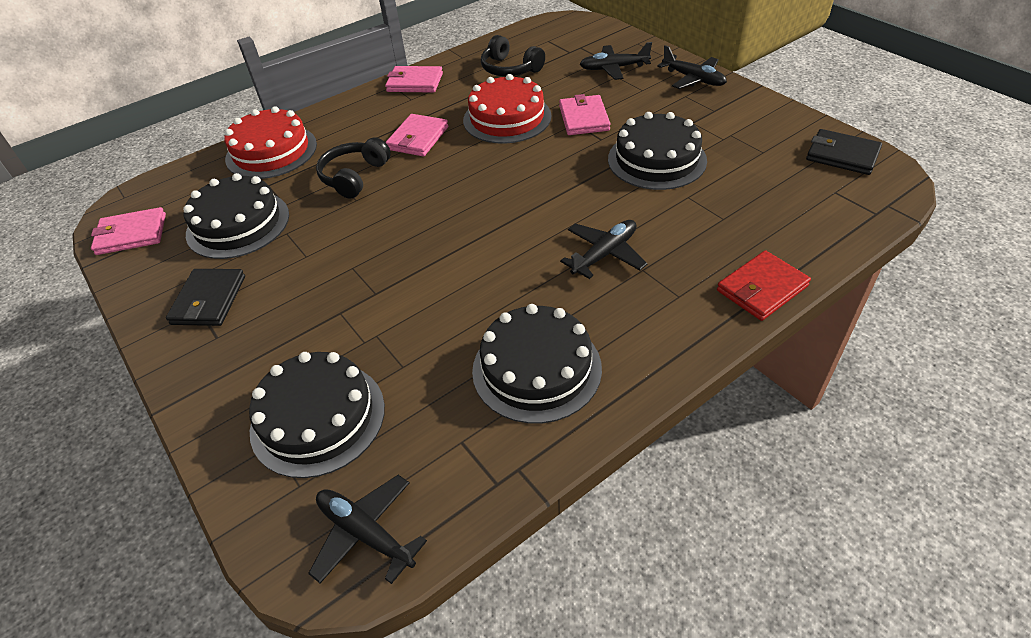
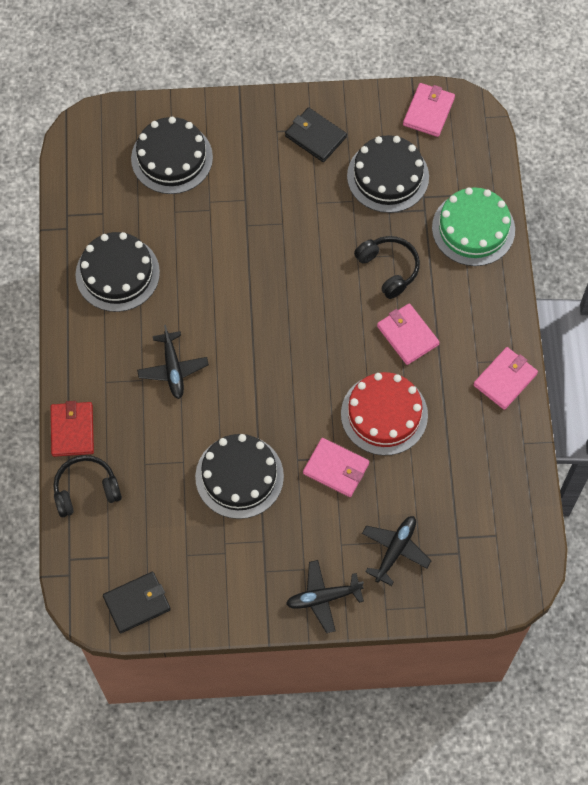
camera: 120 degrees right, 20 degrees up
red cake [224,106,317,179] -> green cake [432,187,515,266]
black plane [308,475,427,584] -> none
black headphones [481,35,545,76] -> black headphones moved to [53,455,122,517]

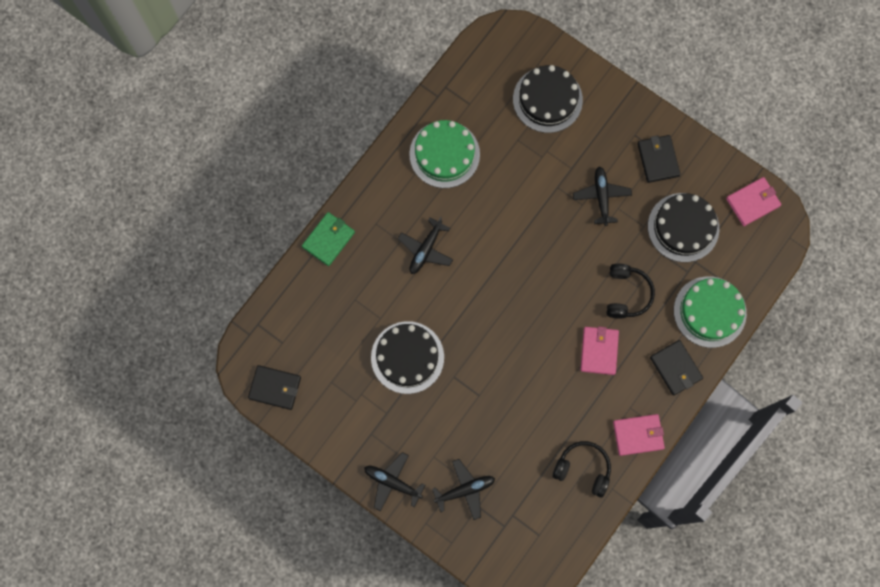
camera: 40 degrees right, 10 degrees up
red wallet [51,401,94,457] -> green wallet [302,212,355,266]
black headphones [53,455,122,517] -> black headphones moved to [553,441,611,497]
black cake [76,232,160,312] -> green cake [409,120,480,188]
pink wallet [303,438,369,497] -> none
red cake [341,372,428,455] -> none
none -> black plane [573,166,632,226]
none -> black wallet [650,340,703,396]

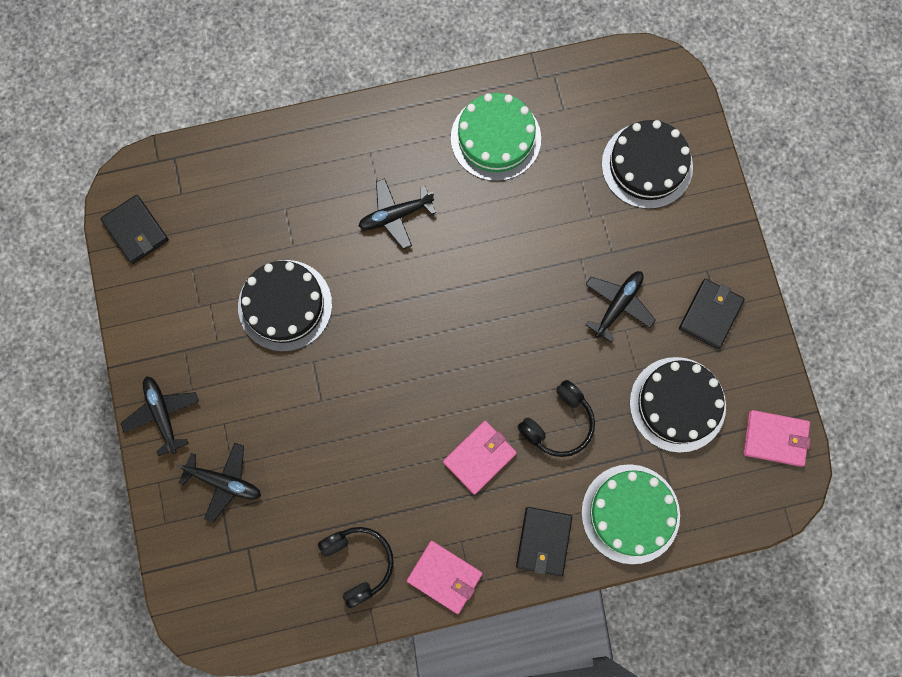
camera: 40 degrees right, 0 degrees up
green wallet [302,212,355,266] -> none

